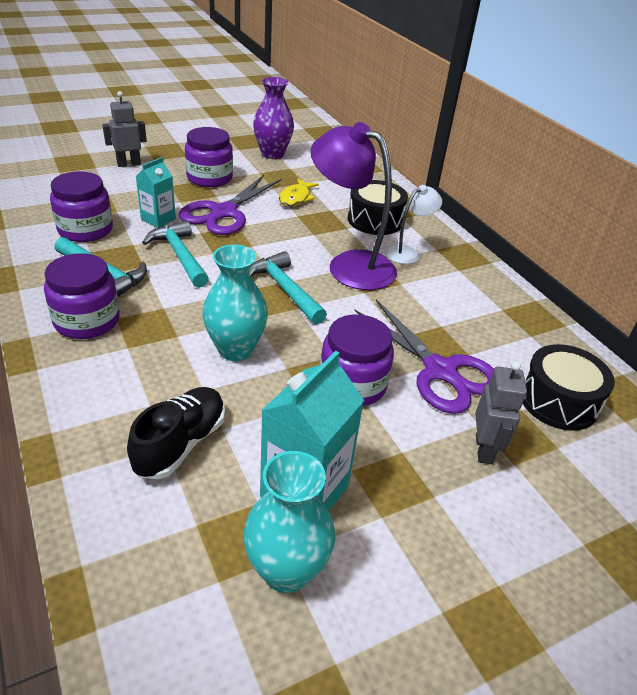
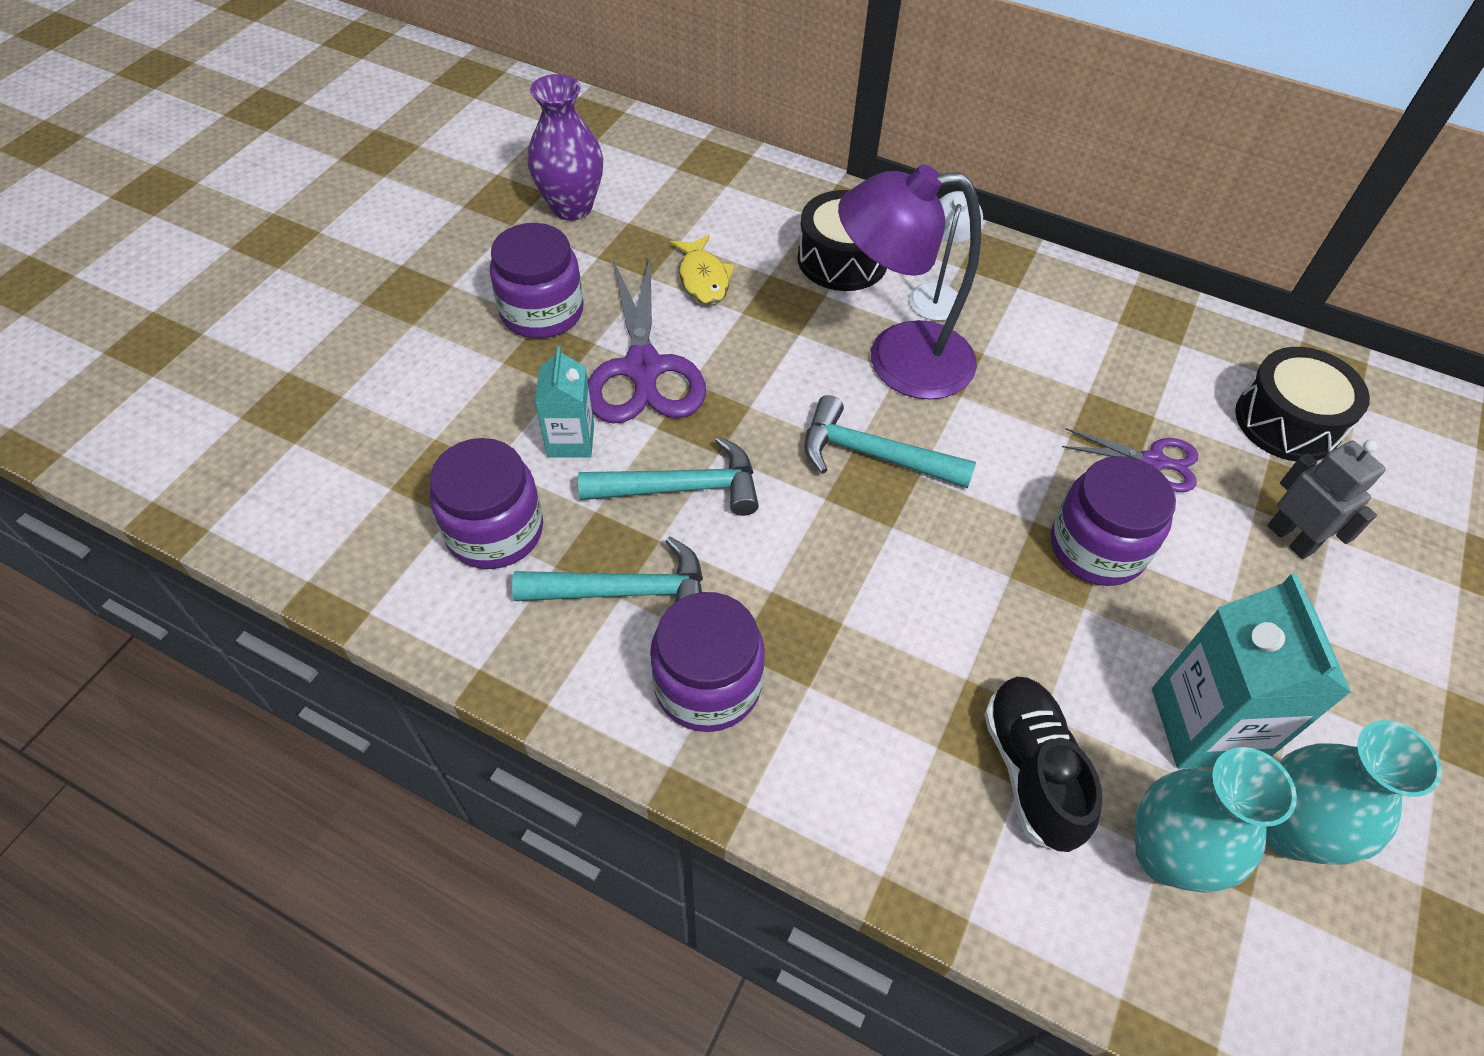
camera: 35 degrees left, 15 degrees up
grey robot [102,91,147,167] -> none
turquoise hammer [142,220,209,288] -> turquoise hammer turned 150 degrees clockwise [578,436,759,516]
turquoise vase [202,244,268,361] -> turquoise vase moved to [1134,747,1297,893]
purple scissors [354,299,494,414] -> purple scissors [1062,428,1198,492], size x0.54

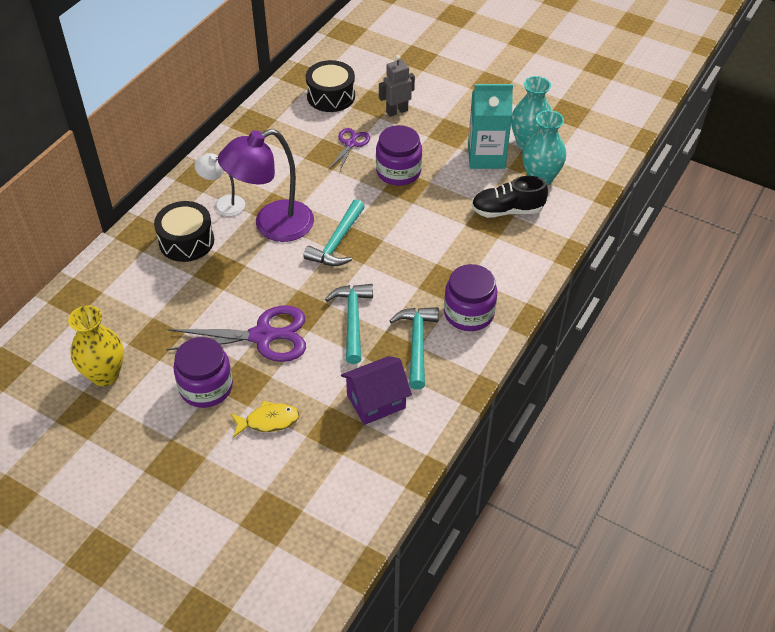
camera: 85 degrees left, 5 degrees down
purple jar [430,438,543,569] -> purple house [341,356,412,425]
purple vase [527,74,603,221] -> yellow vase [68,305,124,386]
turquoise carton [535,347,594,458] -> none
yellow fish [670,235,735,305] -> yellow fish moved to [230,401,300,438]
purple lamp [838,164,981,399] -> purple lamp turned 60 degrees clockwise [218,129,314,242]

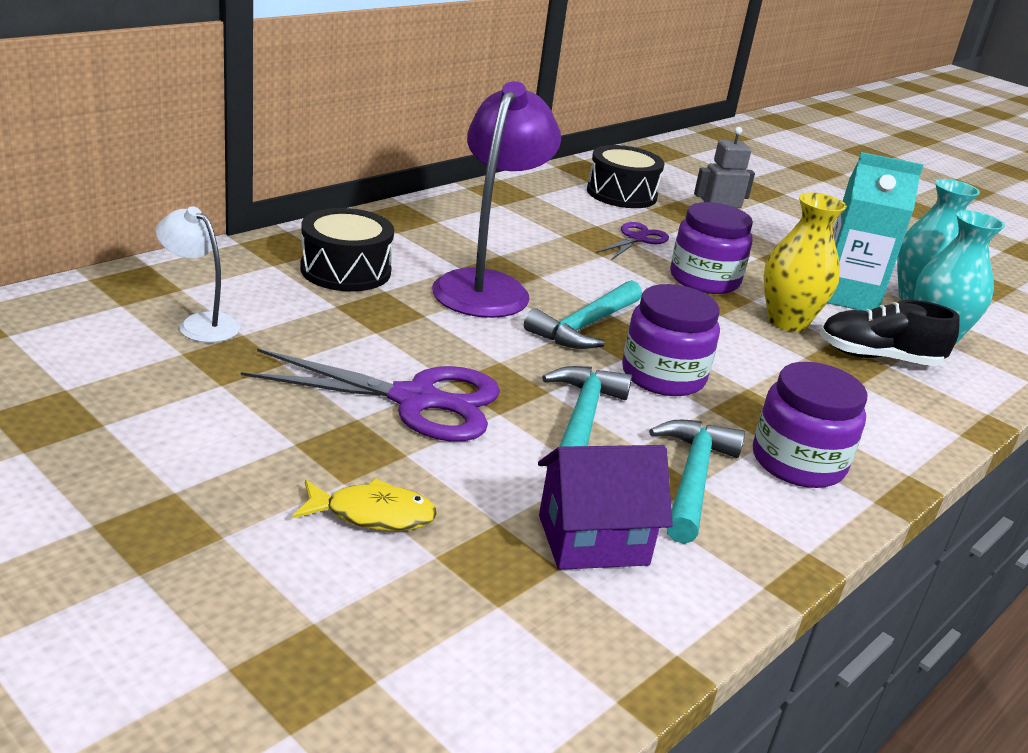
camera: 10 degrees right, 20 degrees down
yellow vase [68,305,124,386] -> yellow vase moved to [763,192,847,332]
purple jar [173,337,233,408] -> purple jar moved to [622,284,720,396]
white lamp [194,153,245,216] -> white lamp moved to [156,206,240,343]
purple lamp [218,129,314,242] -> purple lamp turned 120 degrees clockwise [432,81,561,318]

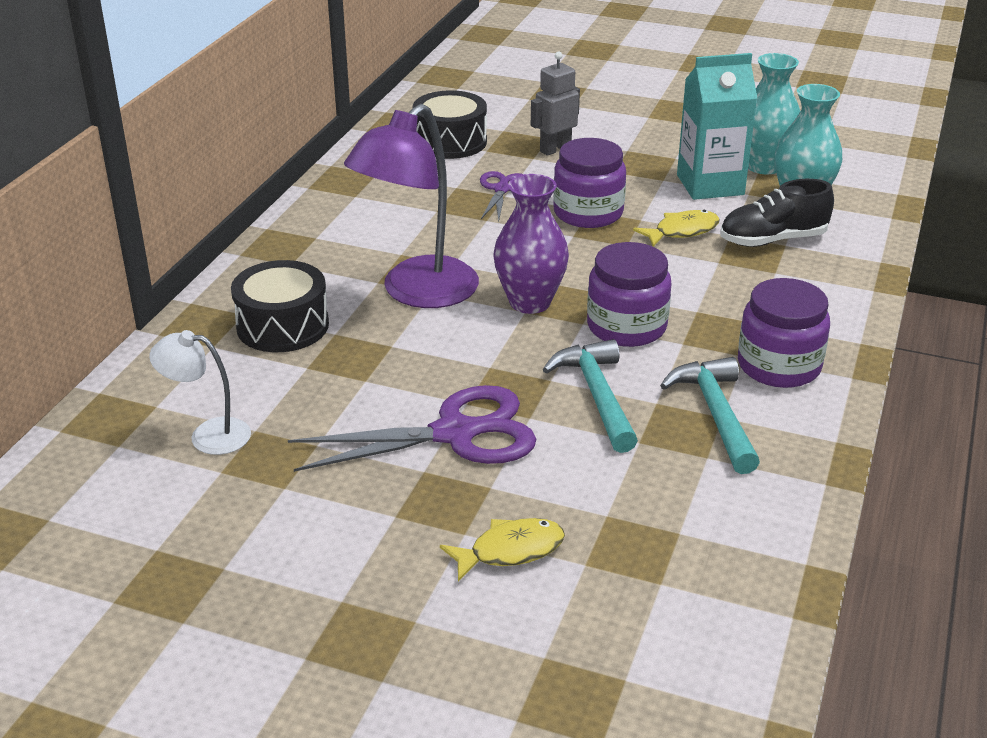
camera: 20 degrees left, 5 degrees up
purple lamp [432,81,561,318] -> purple lamp turned 135 degrees counterclockwise [344,104,479,308]
turquoise hammer [524,280,642,349] -> purple vase [493,174,569,314]
purple house [538,445,673,570] -> none
yellow vase [763,192,847,332] -> yellow fish [633,210,720,247]

